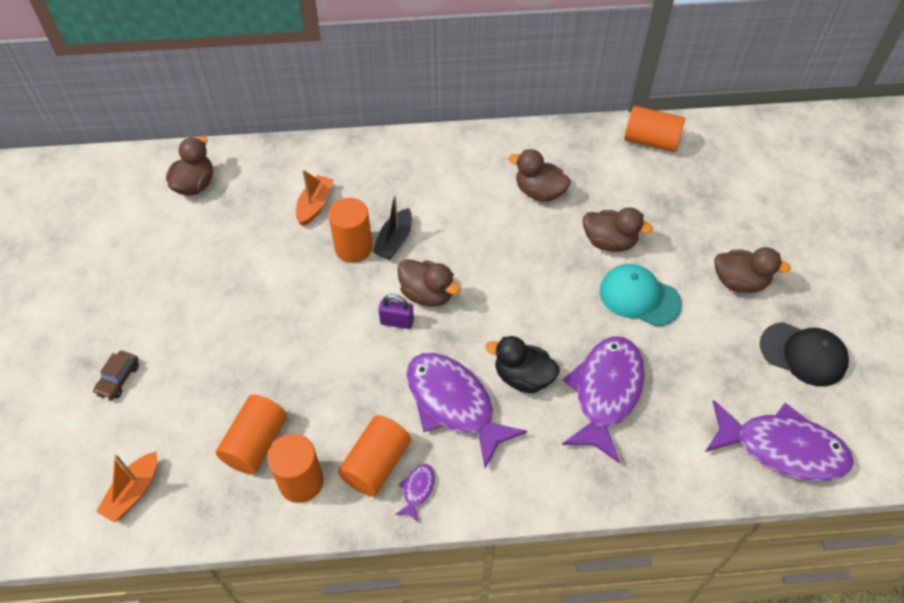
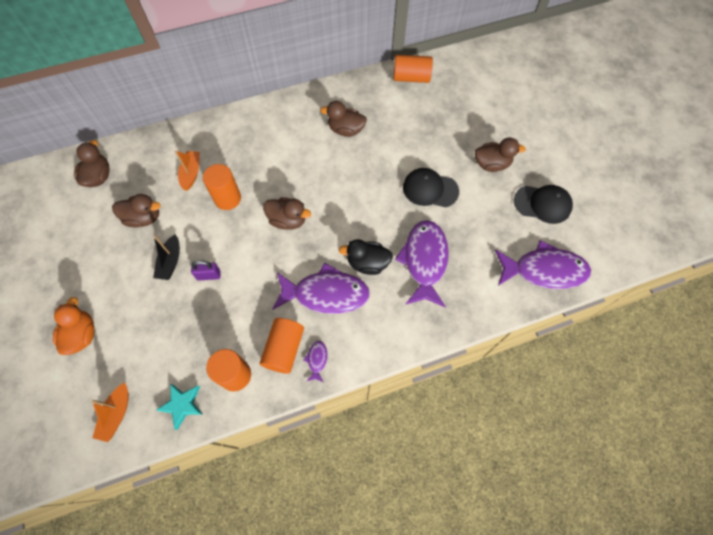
camera: 15 degrees left, 10 degrees up
brown car [93,351,139,400] -> orange duck [53,297,94,355]
orange cylinder [216,395,287,474] -> none
black boat [373,195,412,260] -> black boat moved to [153,234,180,280]
purple padlock [378,294,414,329] -> purple padlock moved to [191,260,221,280]
purple fish [406,353,527,468] -> purple fish turned 150 degrees clockwise [273,263,370,314]
brown duck [583,207,653,252] -> brown duck moved to [112,194,161,228]
turquoise cap [600,264,682,327] -> black cap [403,168,459,208]
none -> turquoise star [157,383,203,430]

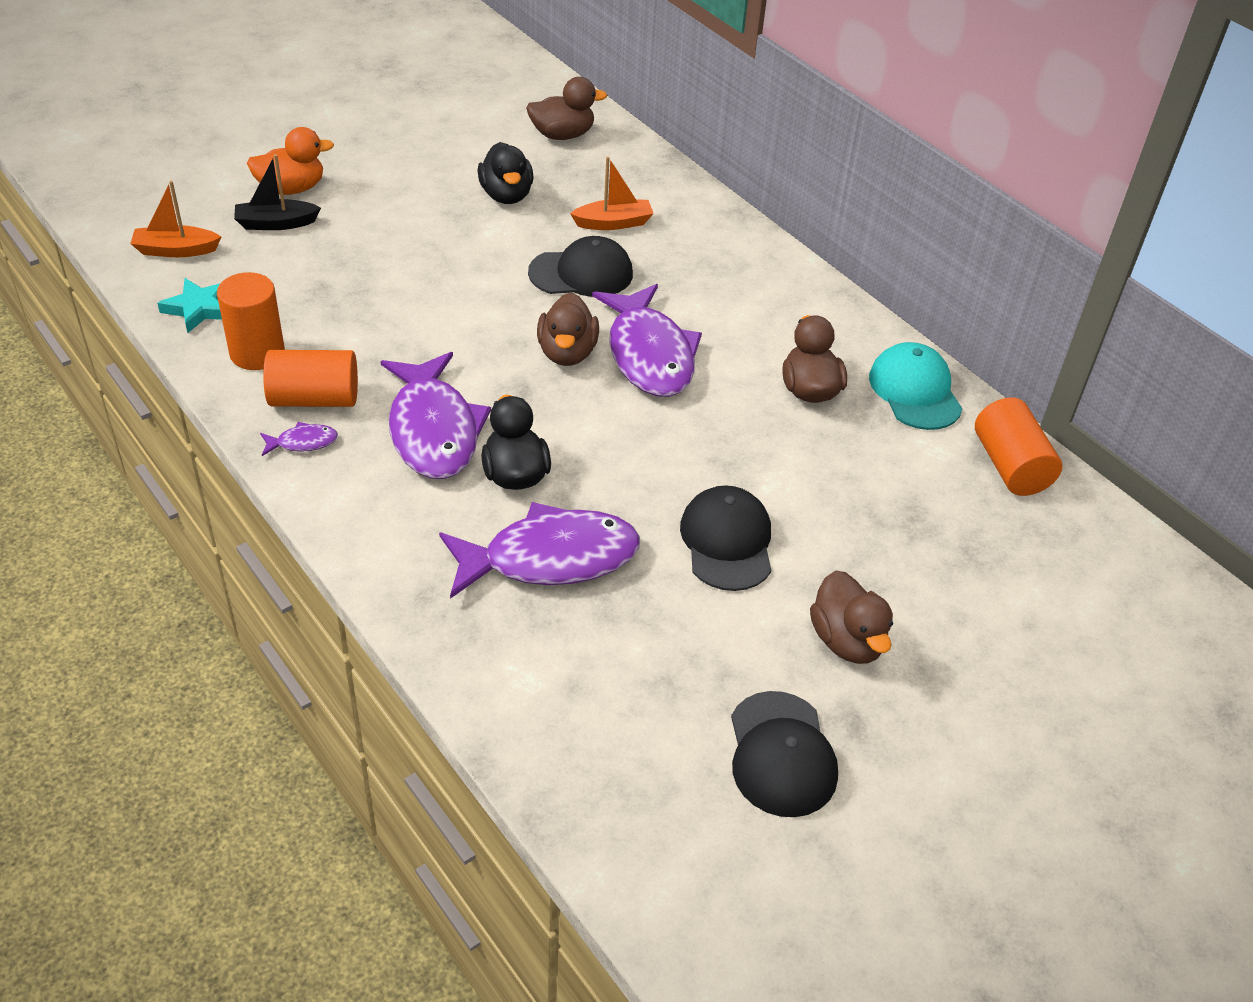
camera: 70 degrees right, 20 degrees down
brown duck [112,194,161,228] -> black duck [478,142,534,204]
black boat [153,234,180,280] -> black boat moved to [234,154,321,230]
purple padlock [191,260,221,280] -> none
orange cylinder [203,164,241,210] -> black cap [528,236,633,297]
purple fish [495,240,591,289] -> purple fish moved to [592,284,702,397]
none -> turquoise cap [869,342,963,430]

